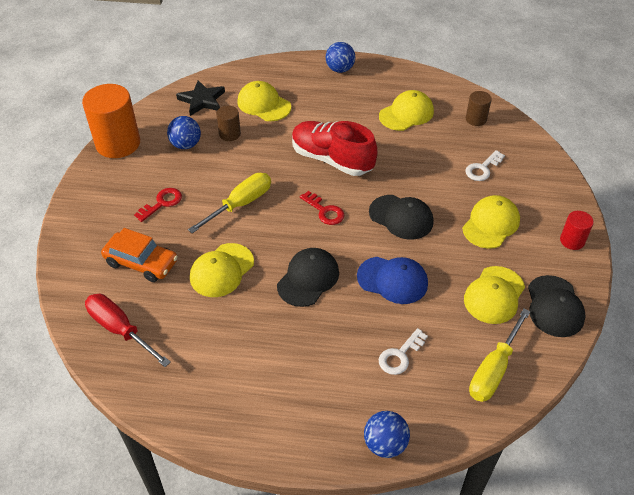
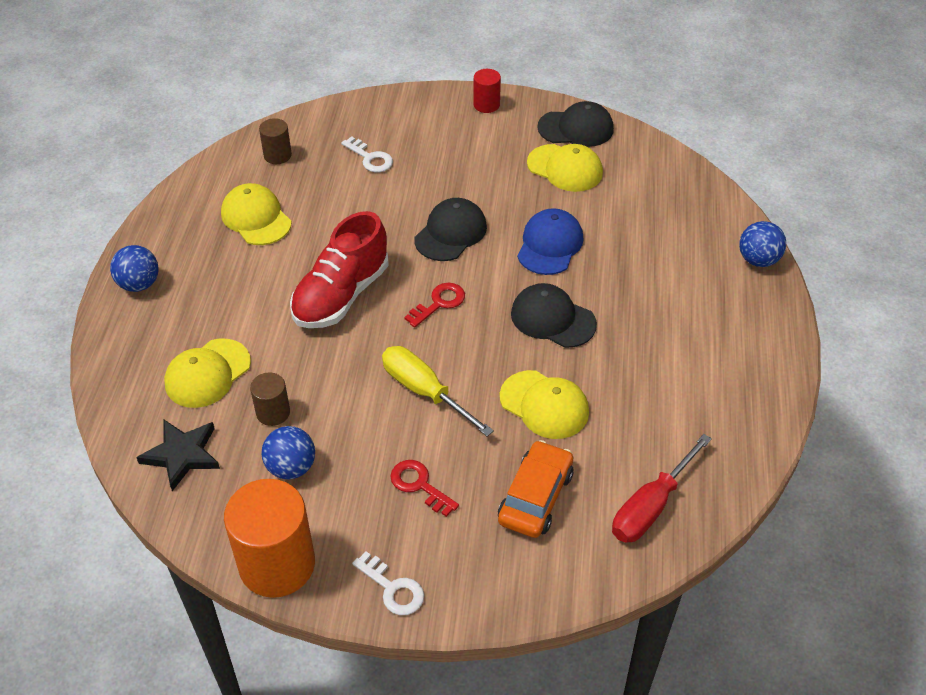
camera: 90 degrees left, 0 degrees up
white key [379,328,428,375] -> white key moved to [352,551,424,615]
yellow cap [462,195,520,249] -> none
yellow screwdriver [469,308,531,402] -> none

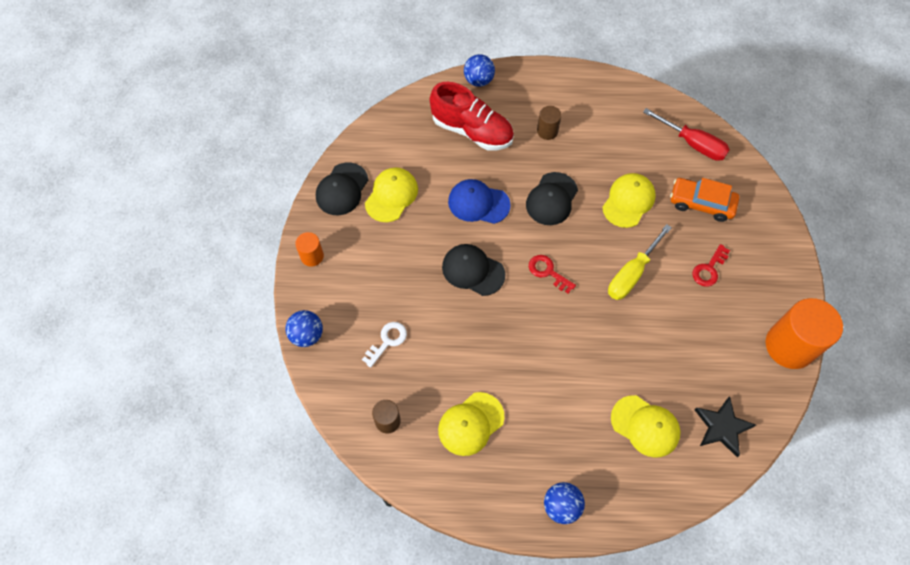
camera: 95 degrees left, 15 degrees up
brown cylinder [250,372,290,426] -> brown cylinder moved to [537,106,562,140]
blue ball [261,426,315,479] -> blue ball moved to [285,310,323,347]
red shoe [290,211,389,328] -> red shoe moved to [430,82,514,150]
white key [352,551,424,615] -> none
red cylinder [473,69,501,113] -> orange cylinder [295,232,324,266]
black cap [537,101,614,147] -> black cap turned 150 degrees counterclockwise [316,163,368,215]

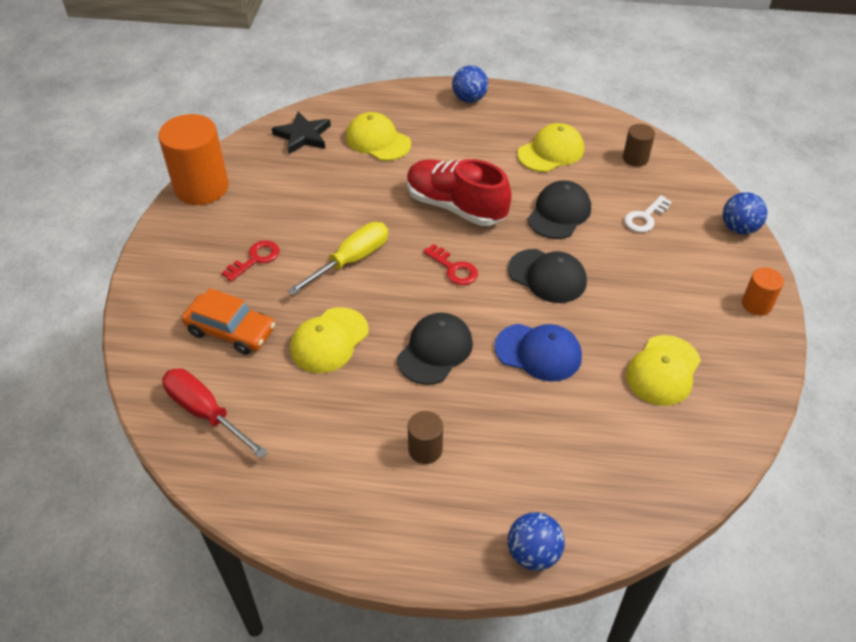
camera: 175 degrees left, 15 degrees down
black cap [316,163,368,215] -> black cap moved to [528,180,591,239]
red shoe [430,82,514,150] -> red shoe moved to [407,159,512,226]

